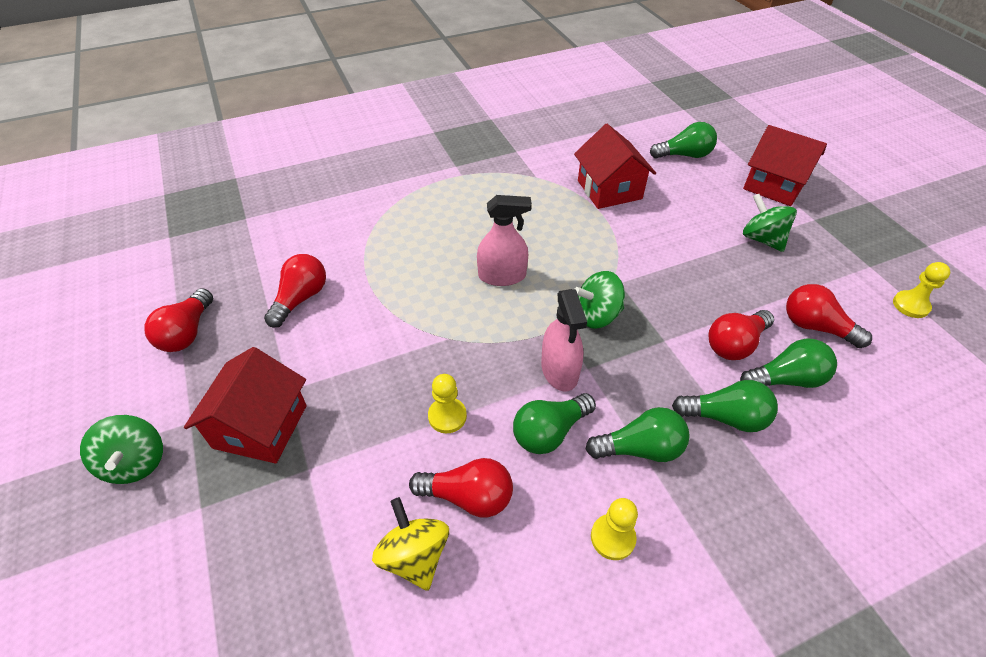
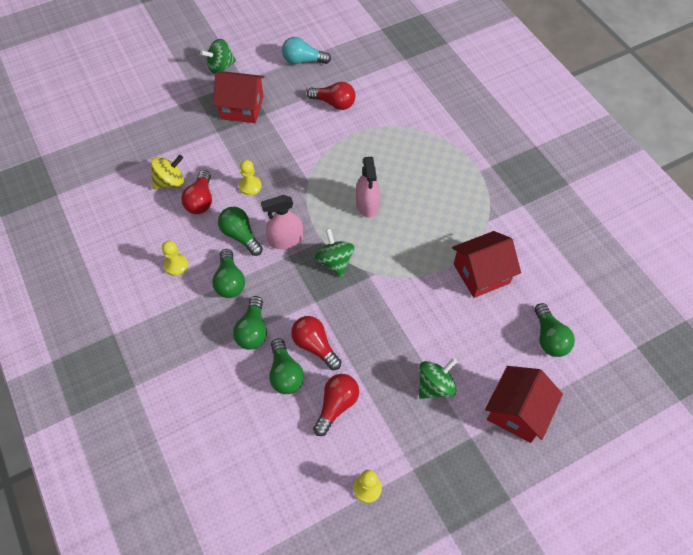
camera: 85 degrees right, 10 degrees up
red light bulb [145,288,213,352] -> turquoise light bulb [282,37,331,64]

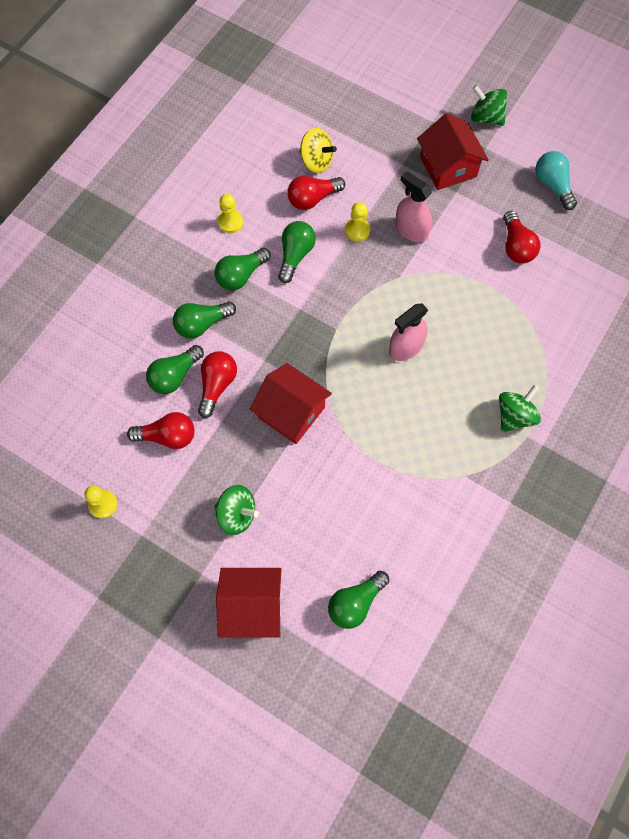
camera: 60 degrees right, 10 degrees up
pink spray bottle [261,195,303,249] -> pink spray bottle moved to [395,171,432,243]
green spinning top [315,229,355,277] -> green spinning top moved to [499,384,541,432]
red house [452,231,521,298] -> red house moved to [249,363,332,444]

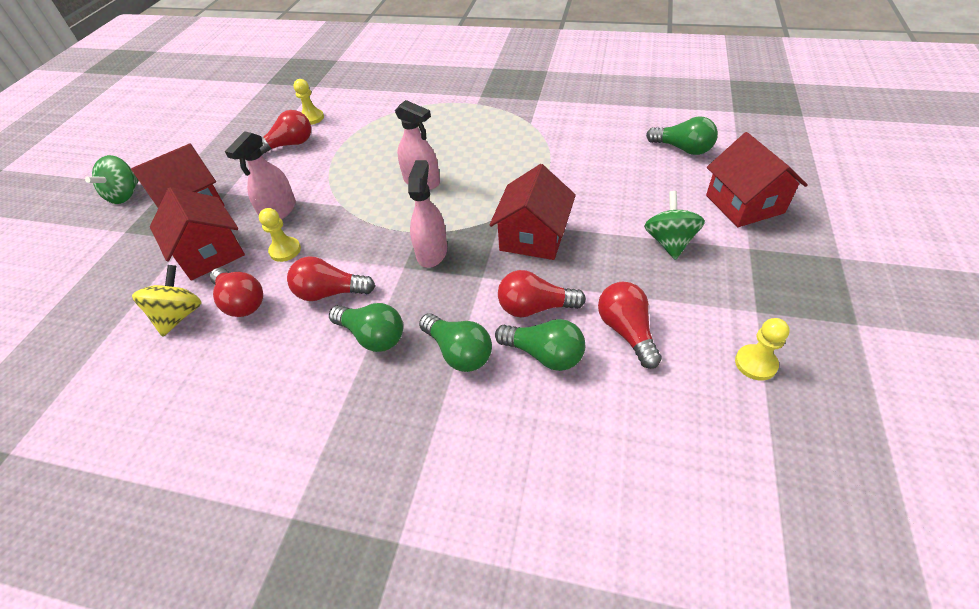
camera: 105 degrees left, 20 degrees down
yellow pawn [218,194,243,233] -> yellow pawn moved to [293,79,324,125]
green light bulb [278,221,316,283] -> red light bulb [287,256,375,301]
green spinning top [499,384,541,432] -> none
turquoise light bulb [535,151,577,210] -> none
none -> red house [150,187,245,281]
none -> pink spray bottle [408,160,447,268]

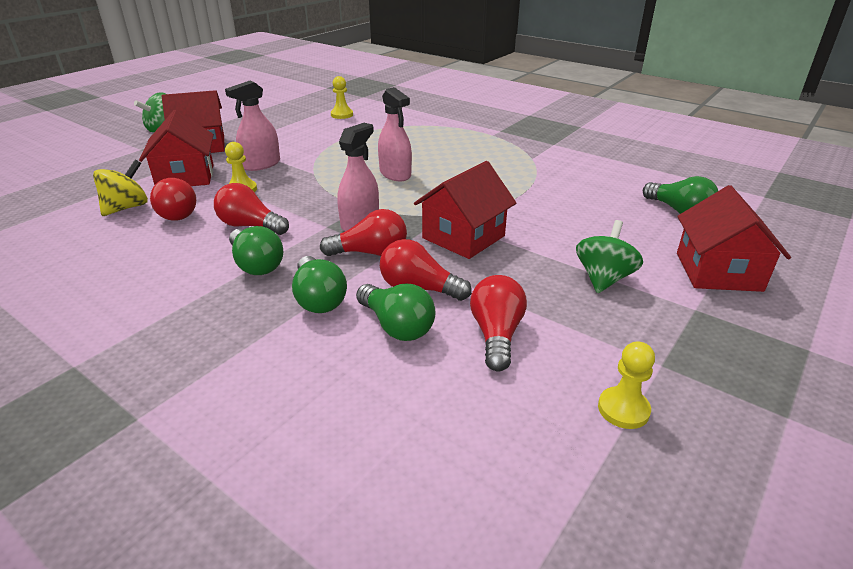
camera: 20 degrees right, 15 degrees down
red light bulb [260,110,311,155] -> red light bulb moved to [320,209,407,256]

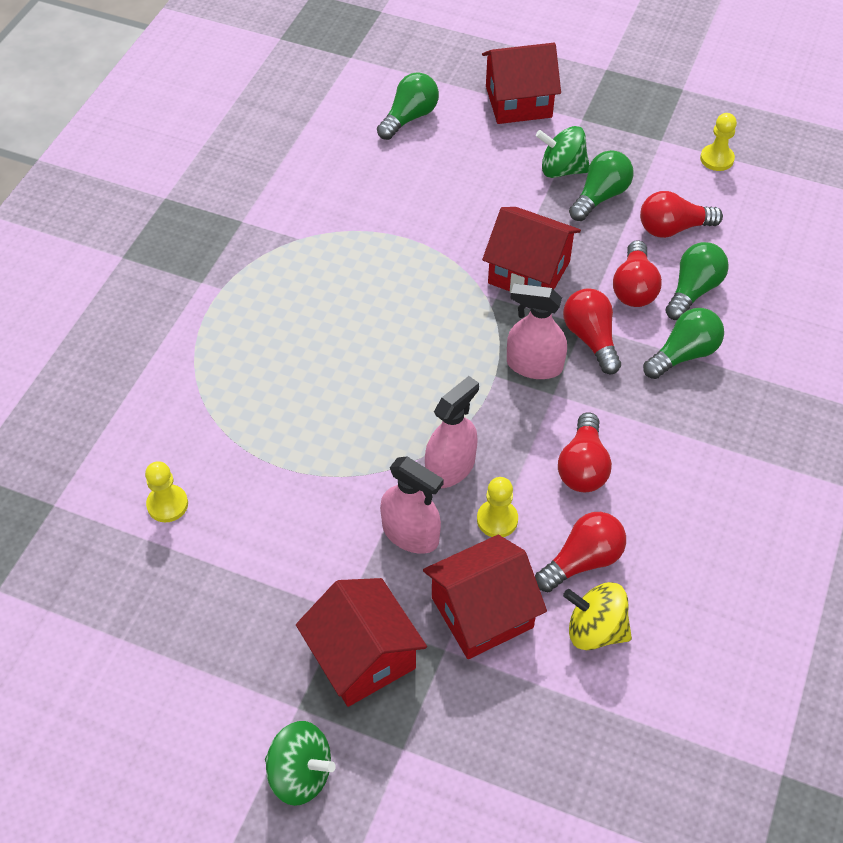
camera: 105 degrees left, 20 degrees up
green light bulb [229,226,283,275] -> green light bulb moved to [569,150,633,221]
pink spray bottle [378,87,412,182] -> pink spray bottle moved to [425,376,479,488]

